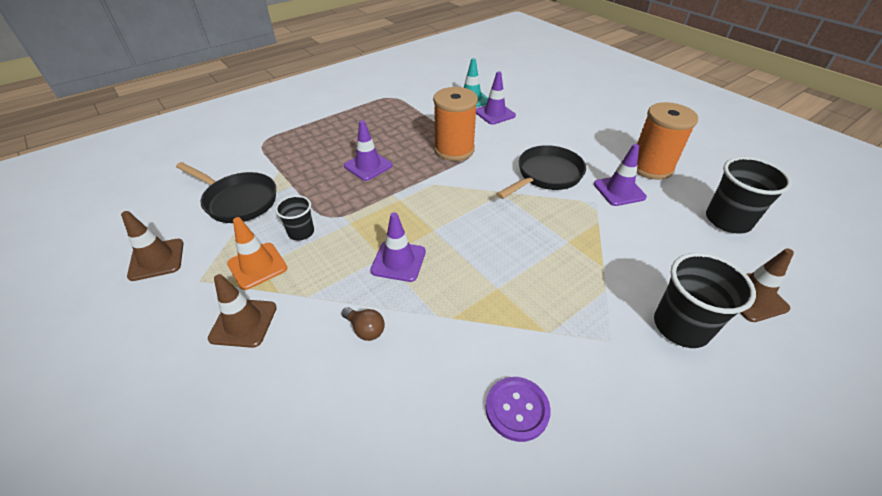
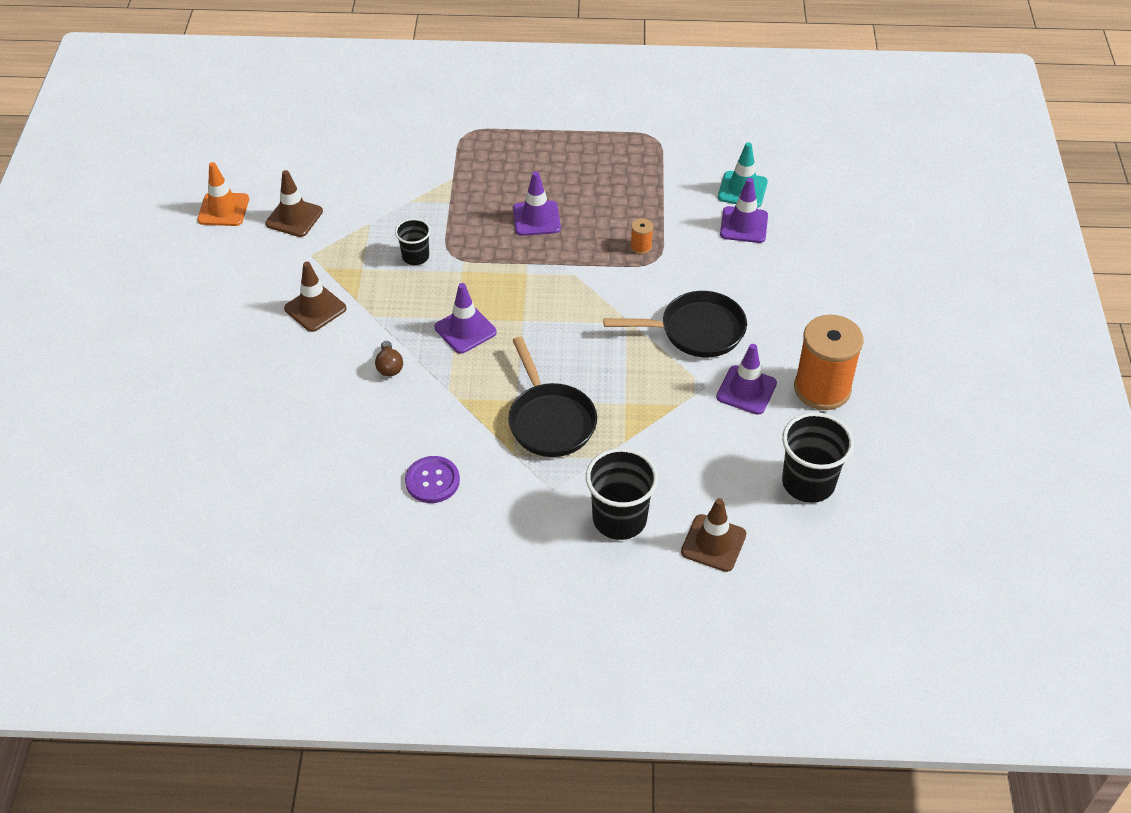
camera: 40 degrees right, 5 degrees up
black pan [176,162,276,223] -> black pan moved to [508,337,597,457]
orange traffic cone [227,217,287,290] -> orange traffic cone moved to [197,162,249,226]
orange spool [433,87,478,161] -> orange spool [630,218,653,255], size x0.41

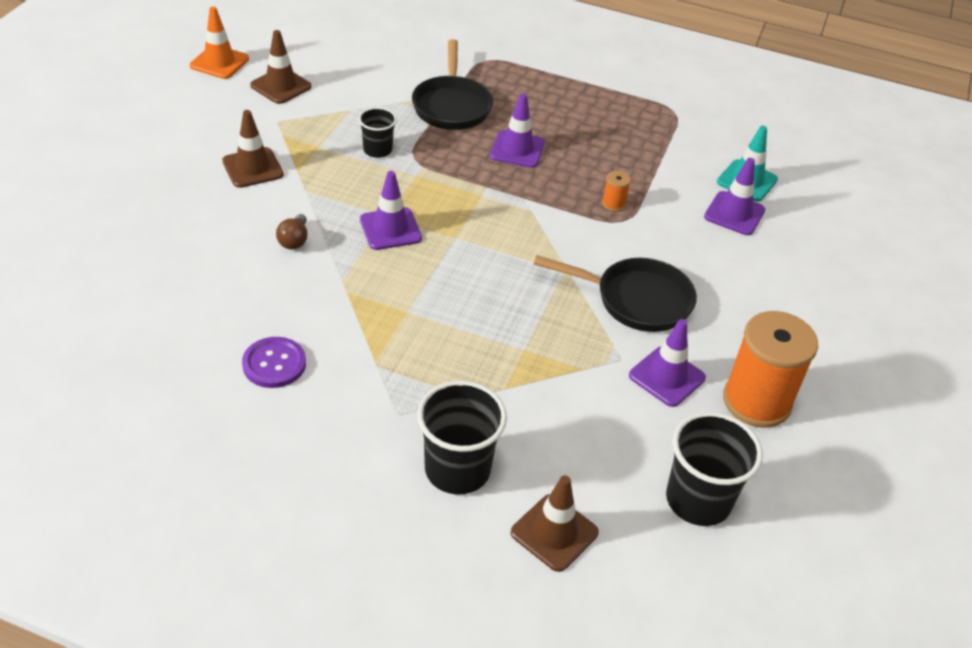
camera: 15 degrees right, 5 degrees down
black pan [508,337,597,457] -> black pan moved to [412,39,493,130]

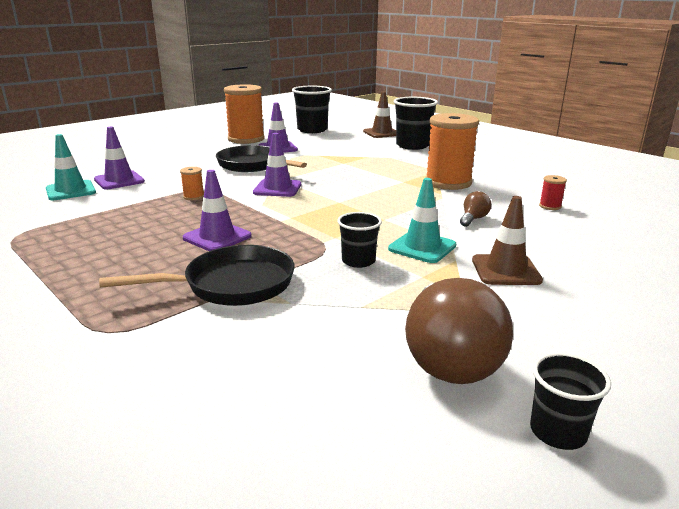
camera: 150 degrees left, 20 degrees down
orange traffic cone [190,7,249,79] -> black cup [530,353,611,450]
purple button [242,337,306,388] -> none
brown traffic cone [250,30,312,104] -> brown light bulb [405,278,513,384]
purple traffic cone [360,171,422,250] -> purple traffic cone moved to [253,133,301,197]
black pan [412,39,493,130] -> black pan turned 45 degrees clockwise [99,245,295,306]
none -> turquoise traffic cone [388,178,456,263]
none -> orange spool [425,113,479,190]
none -> red spool [539,175,567,210]

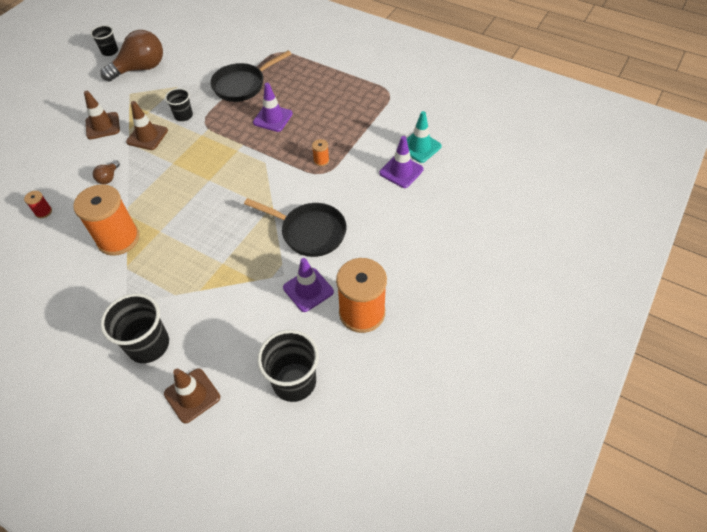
camera: 165 degrees right, 30 degrees up
purple traffic cone [253,133,301,197] -> none
turquoise traffic cone [388,178,456,263] -> brown traffic cone [126,101,168,150]
brown light bulb [405,278,513,384] -> brown light bulb turned 75 degrees clockwise [100,30,163,82]

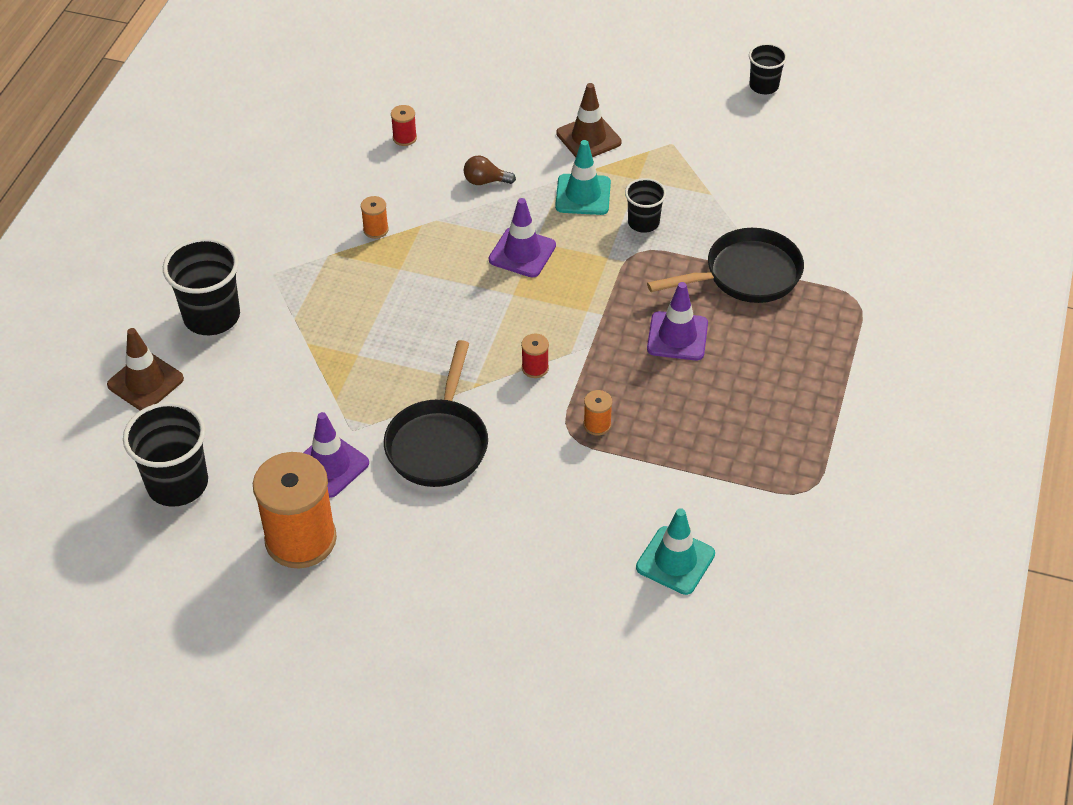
camera: 75 degrees right, 5 degrees down
orange spool [73,184,140,256] -> orange spool [361,196,389,239], size x0.41
brown light bulb [100,30,163,82] -> none
brown traffic cone [126,101,168,150] -> turquoise traffic cone [555,140,611,215]
black pan [210,50,291,102] -> black pan turned 120 degrees clockwise [647,228,804,303]
purple traffic cone [379,136,423,188] -> purple traffic cone moved to [489,198,556,278]
none -> red spool [521,334,549,378]

